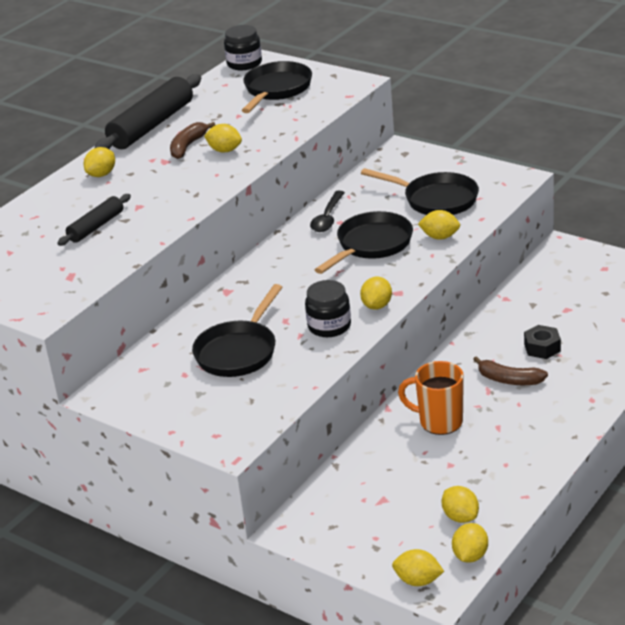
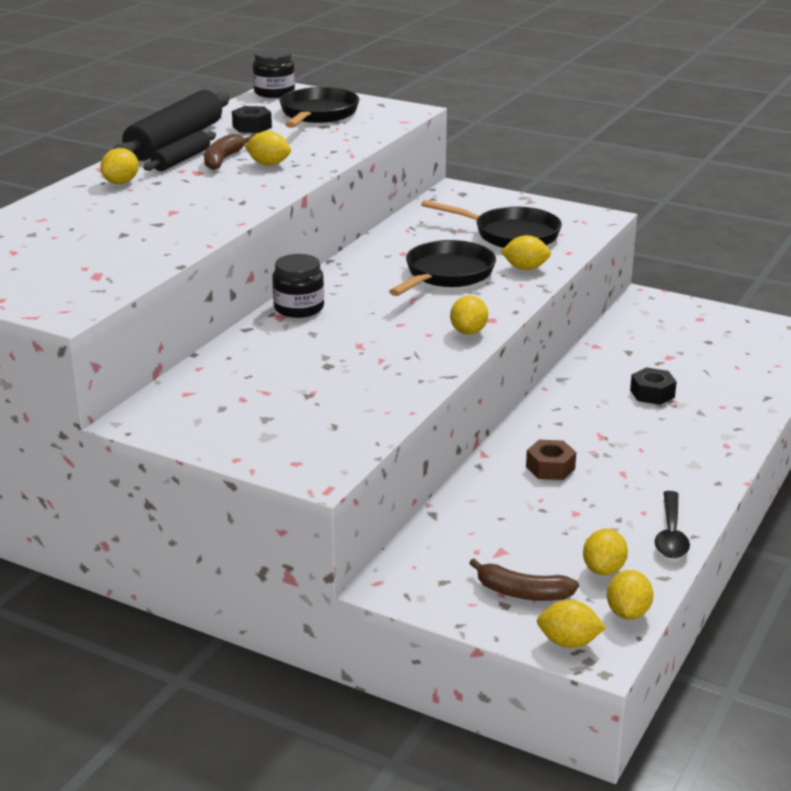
camera: 10 degrees left, 5 degrees down
black rolling pin [57,194,131,246] -> black rolling pin moved to [143,131,216,171]
black pan [192,284,282,377] -> none
black jar [305,280,351,337] -> black jar moved to [272,254,324,318]
black spoon [310,191,345,232] -> black spoon moved to [654,491,690,558]
orange mug [398,361,464,435] -> brown nut [526,440,576,480]
yellow lemon [442,486,479,523] -> yellow lemon turned 60 degrees clockwise [583,529,628,575]
brown banana [473,356,548,385] -> brown banana moved to [470,559,579,601]
none -> black nut [232,106,272,133]

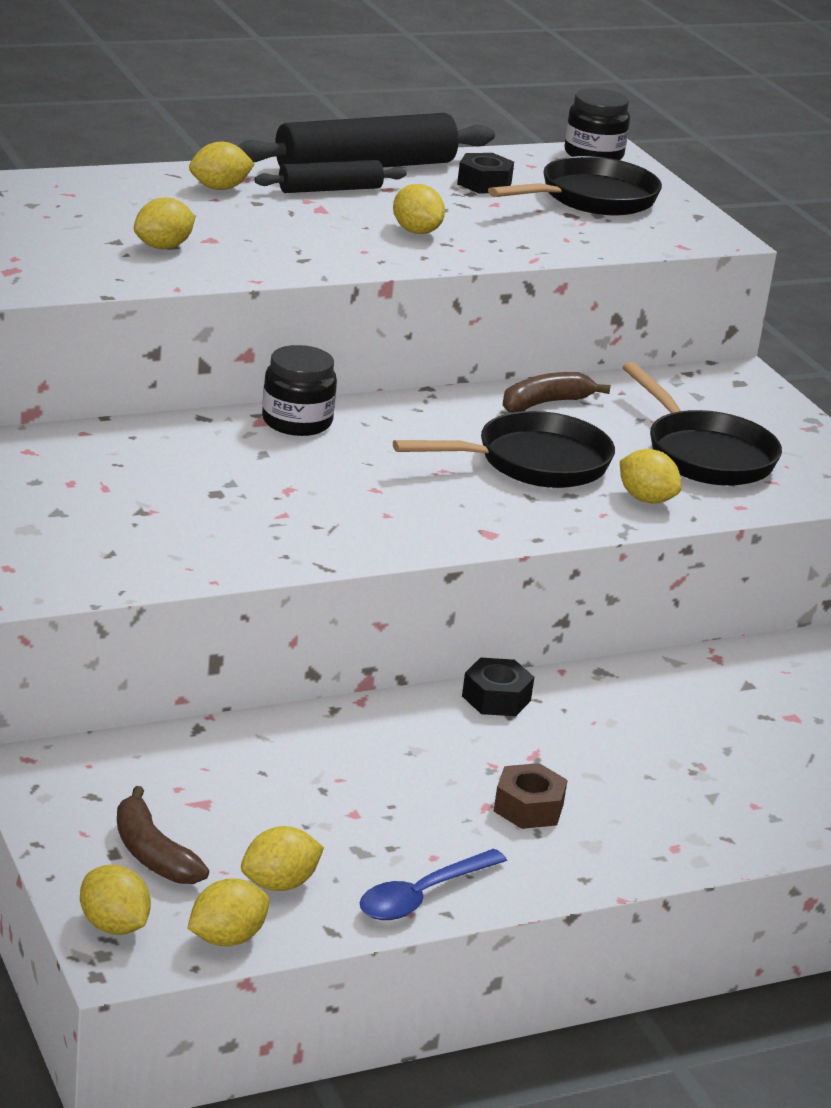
camera: 35 degrees right, 0 degrees up
brown banana [204,134,253,170] -> brown banana moved to [502,372,610,413]
yellow lemon [450,296,488,335] -> yellow lemon moved to [134,197,195,249]
brown nut [526,440,576,480] -> brown nut moved to [494,763,567,829]
black nut [630,368,677,405] -> black nut moved to [462,657,534,716]
black spoon [654,491,690,558] -> blue spoon [360,849,507,920]

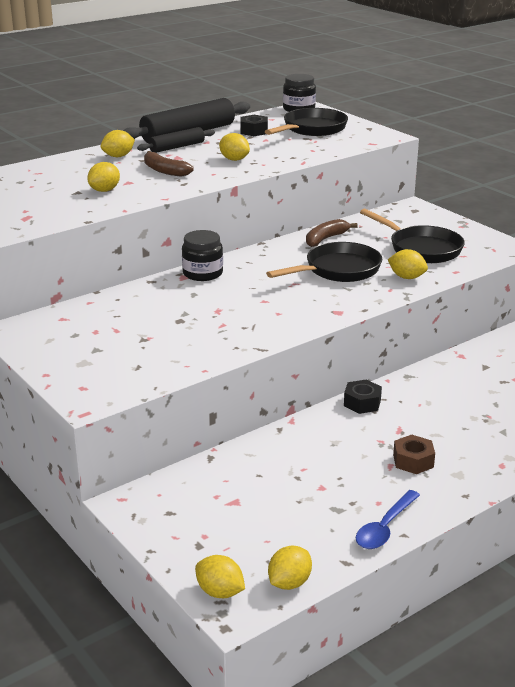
camera: 10 degrees left, 0 degrees up
brown banana [117,786,209,884] -> brown banana moved to [144,151,194,177]
yellow lemon [241,826,324,891] -> none

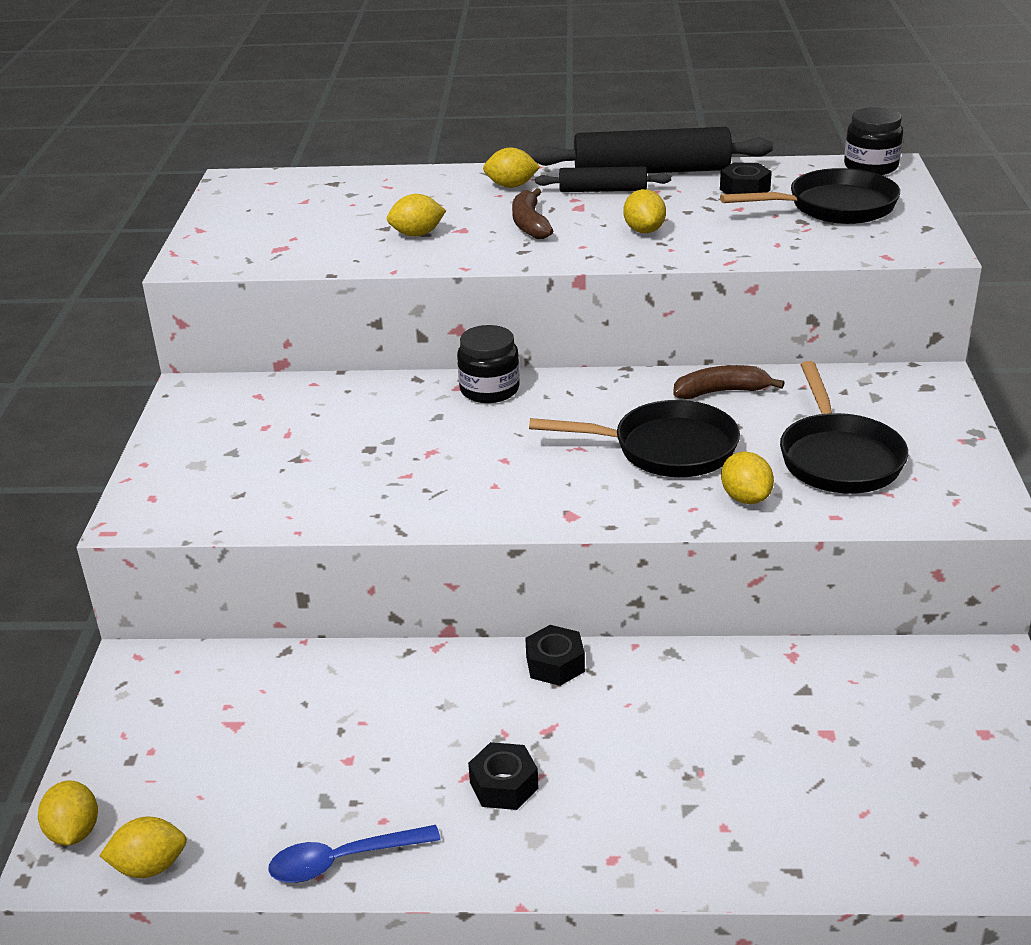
camera: 40 degrees right, 5 degrees up
brown nut [393,435,435,474] -> black nut [468,742,539,810]

